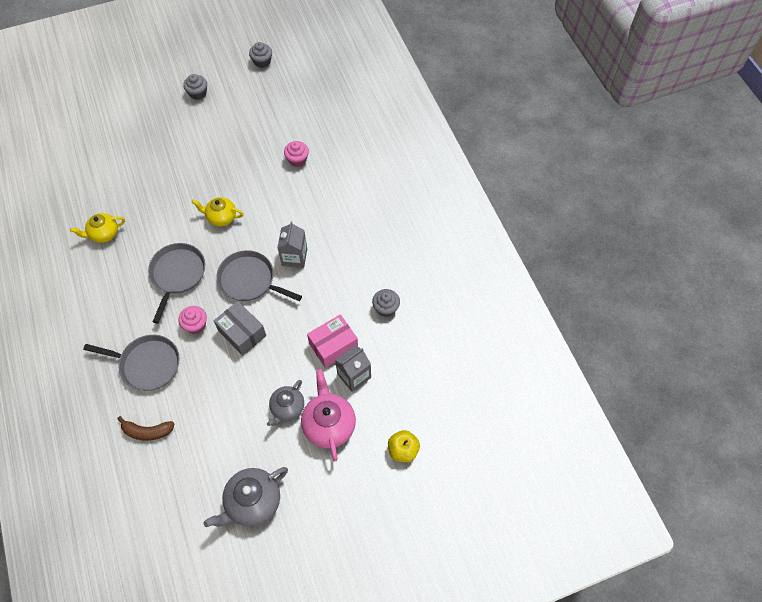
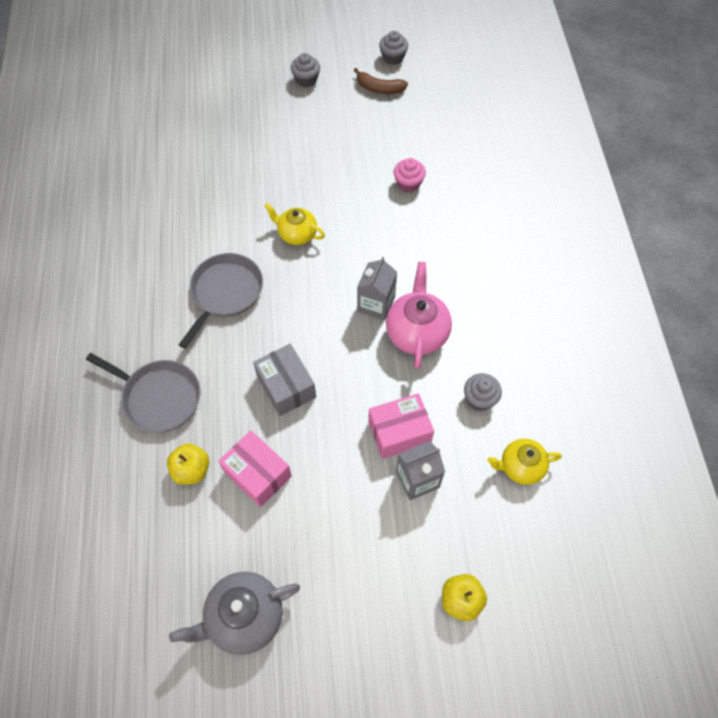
camera: 15 degrees right, 0 degrees up
yellow teapot [70,213,125,243] -> yellow teapot moved to [487,439,562,485]
brown banana [117,416,175,441] -> brown banana moved to [354,68,408,94]
pink cupcake [178,306,207,334] -> none
grey pan [216,250,302,301] -> none
grey teapot [267,380,304,426] -> none
pink teapot [301,369,356,461] -> pink teapot moved to [386,262,452,369]
none -> yellow apple [167,443,209,485]
none -> pink box [218,430,292,507]

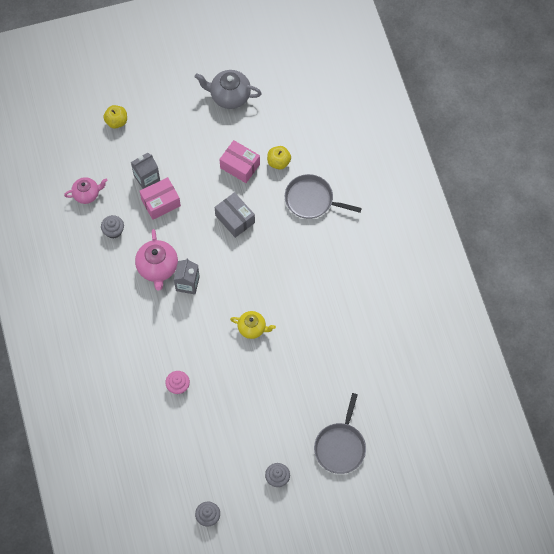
camera: 170 degrees right, 5 degrees up
grey teapot [169,572,300,655] -> grey teapot turned 135 degrees counterclockwise [195,70,262,109]
grey pan [179,253,263,348] -> grey pan moved to [314,393,366,474]
brown banana [354,68,408,94] -> none
yellow teapot [487,439,562,485] -> pink teapot [64,177,107,204]

